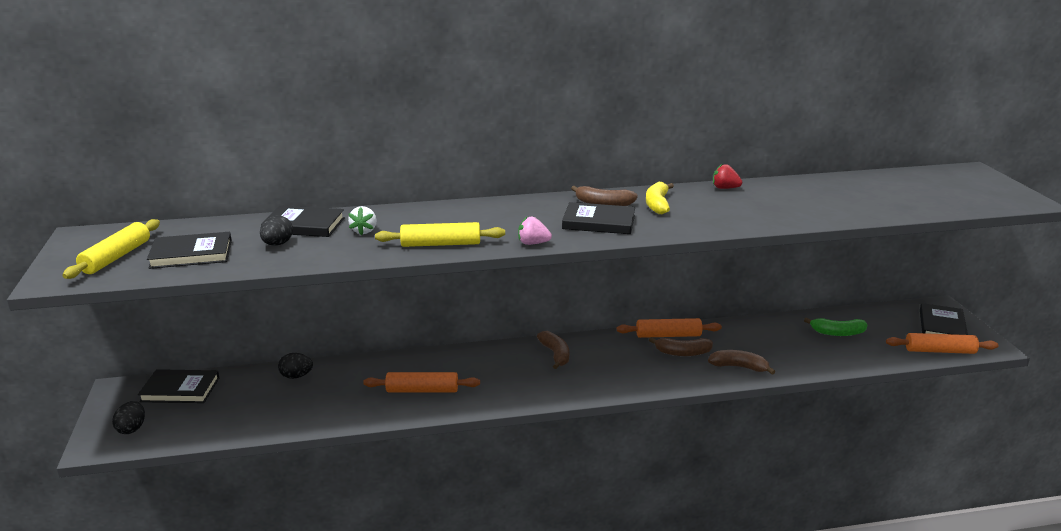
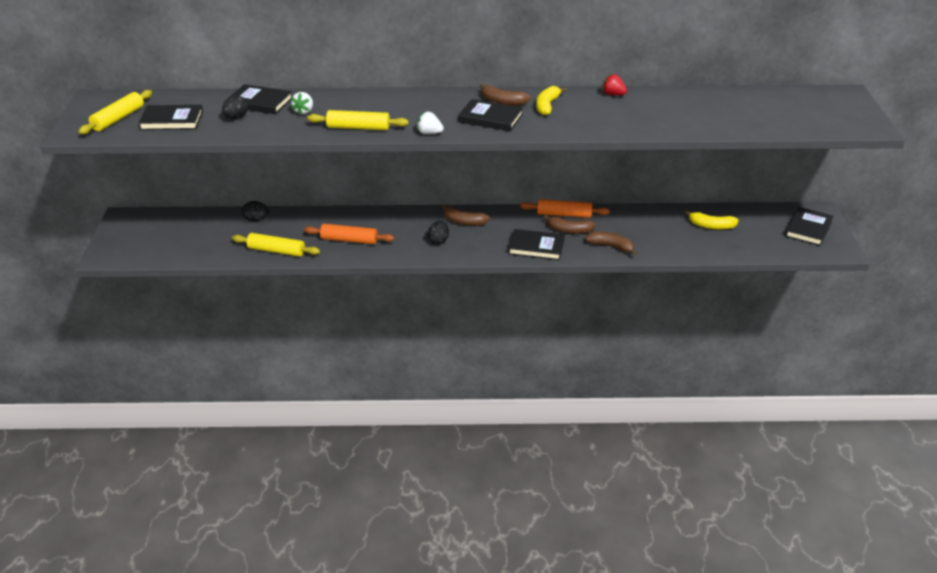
camera: 10 degrees right, 10 degrees up
black egg [112,401,145,434] -> black egg moved to [428,221,449,245]
black book [138,369,219,403] -> black book moved to [508,229,565,260]
pink strawberry [518,217,552,245] -> white strawberry [417,111,444,134]
brown banana [537,331,569,369] -> brown banana turned 120 degrees clockwise [442,205,490,226]
green banana [804,318,867,336] -> yellow banana [685,210,739,230]
orange rolling pin [886,333,999,354] -> none
none -> yellow rolling pin [232,233,320,257]

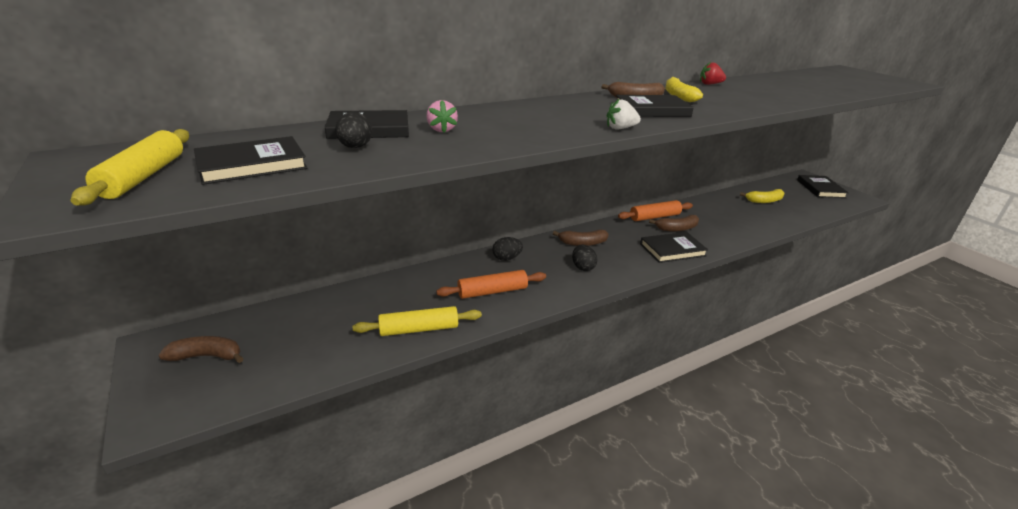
camera: 30 degrees left, 5 degrees down
black egg [242,201,269,221] -> black egg moved to [492,237,523,261]
white strawberry [291,92,313,115] -> pink strawberry [427,100,458,133]
yellow rolling pin [307,110,409,130] -> none
brown banana [585,231,637,255] -> brown banana moved to [158,336,244,363]

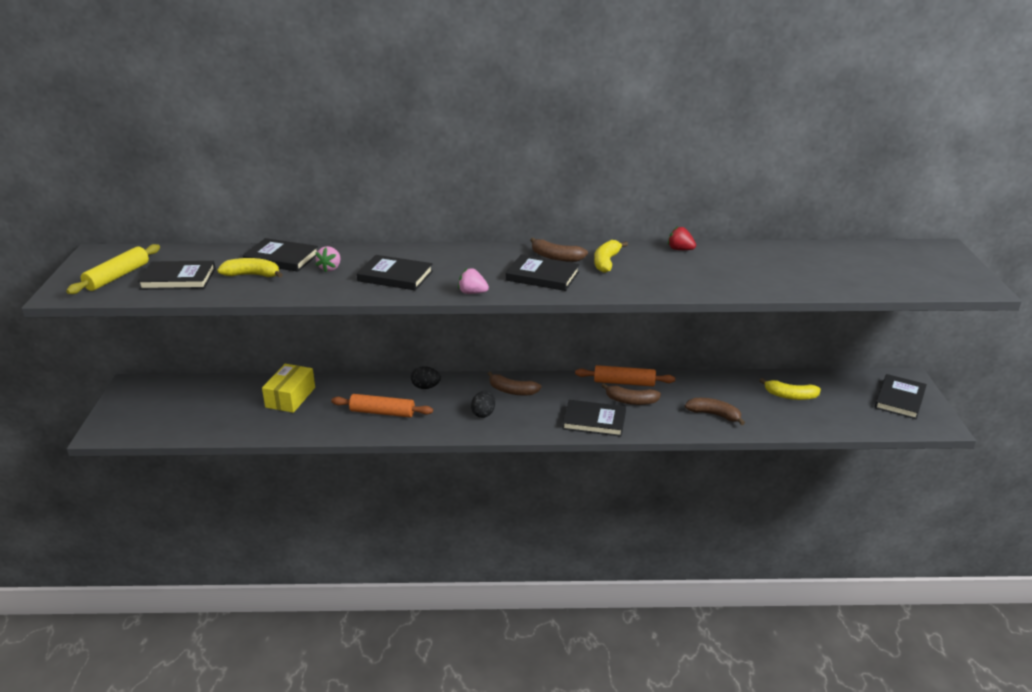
camera: 30 degrees right, 0 degrees up
brown banana [158,336,244,363] -> brown banana moved to [685,398,745,425]
black egg [335,112,372,148] -> yellow banana [217,258,283,278]
yellow rolling pin [353,306,482,336] -> none
white strawberry [606,99,641,129] -> pink strawberry [458,268,489,294]
none -> yellow box [262,364,315,413]
none -> black book [357,255,433,290]

